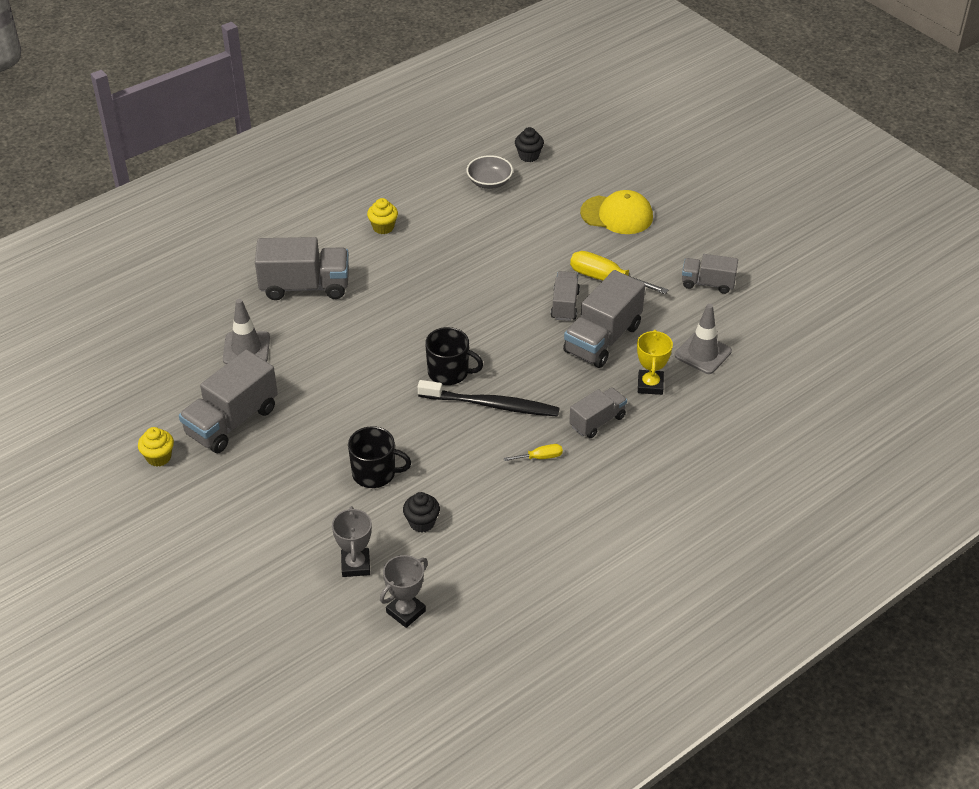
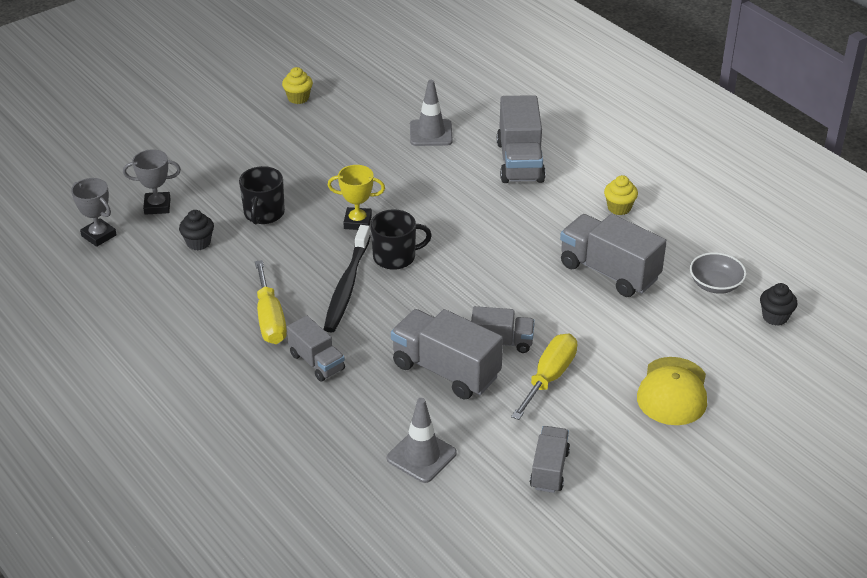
camera: 90 degrees right, 5 degrees down
grey truck [179,350,278,453] -> grey truck moved to [560,214,667,297]
black mug [425,327,483,385] -> black mug turned 120 degrees counterclockwise [370,209,432,270]
yellow screwdriver [504,444,563,461] -> yellow screwdriver [255,260,287,344], size x1.94
yellow trophy [637,330,673,395] -> yellow trophy moved to [327,165,385,230]

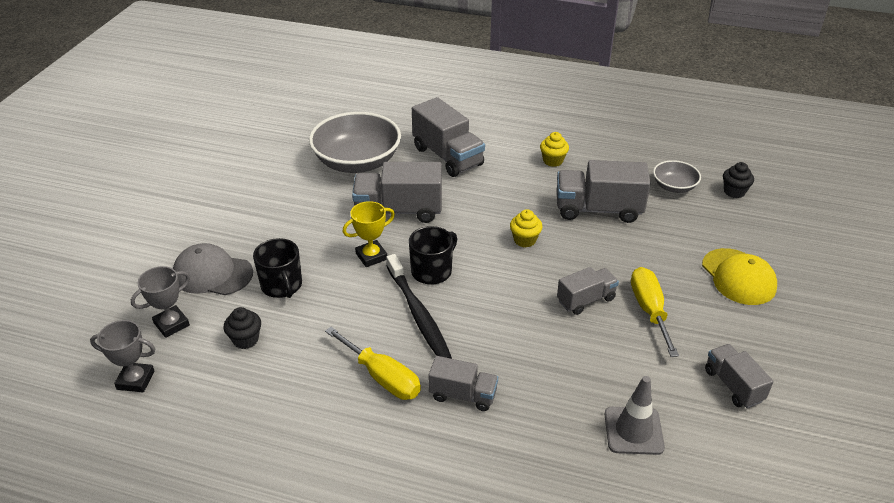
camera: 35 degrees left, 0 degrees up
yellow cupcake [282,67,313,104] -> yellow cupcake moved to [510,209,543,248]
grey truck [391,309,503,399] -> grey truck moved to [352,162,442,223]
grey traffic cone [410,80,453,146] -> grey bowl [309,112,401,173]
none -> grey cap [173,243,253,295]

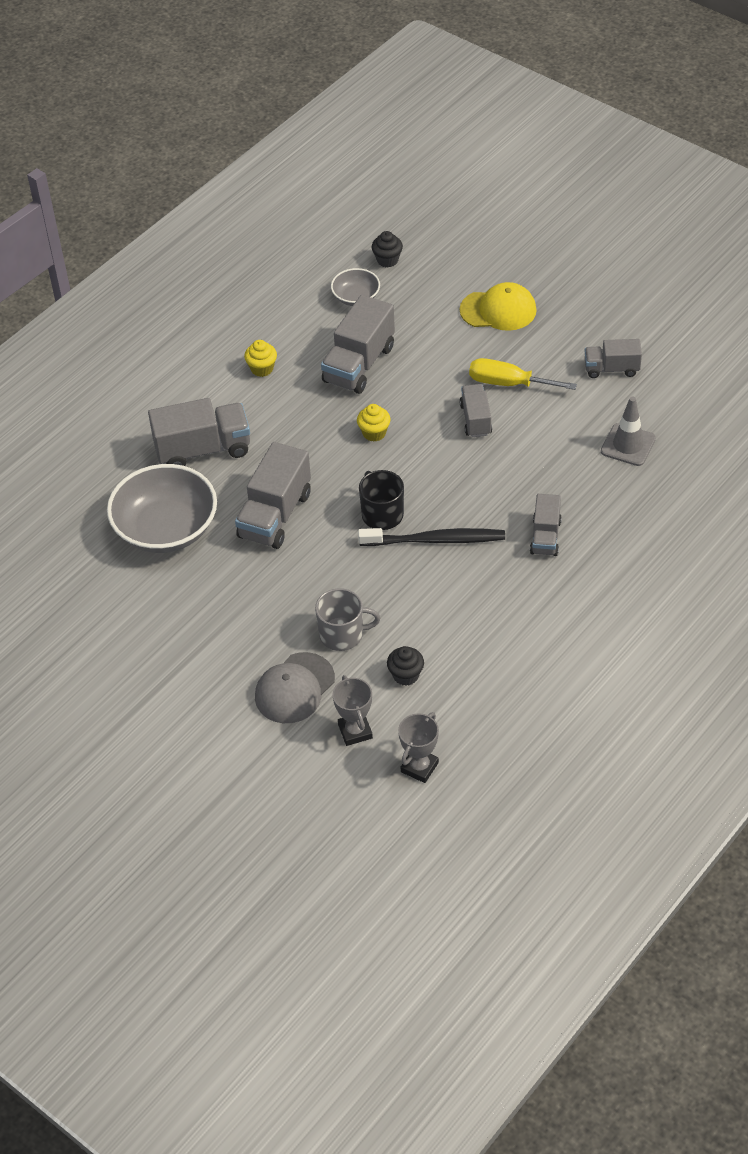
camera: 65 degrees left, 10 degrees up
black mug [253,238,302,298] -> grey mug [315,588,380,651]
yellow screwdriver [325,327,421,400] -> none
yellow trophy [343,201,395,267] -> none
grey truck [429,356,498,411] -> grey truck turned 150 degrees clockwise [530,494,562,556]

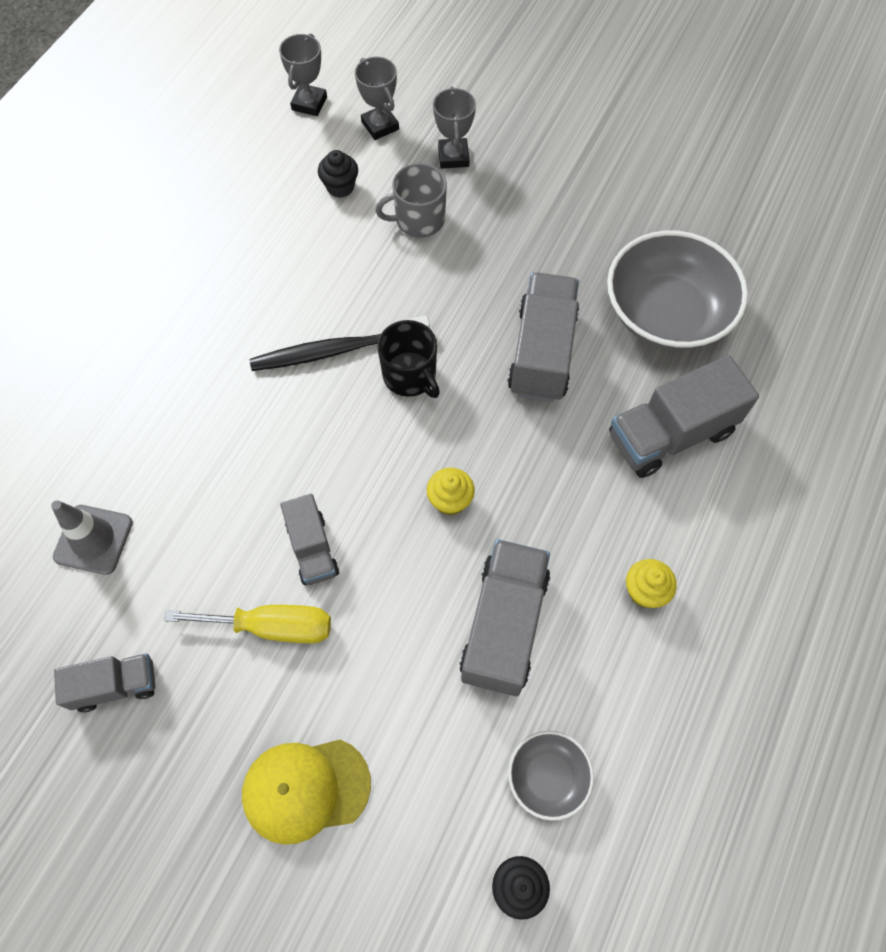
camera: 165 degrees right, 15 degrees up
grey cap [255,652,335,723] -> grey trophy [433,86,476,169]
grey truck [530,494,562,556] -> none

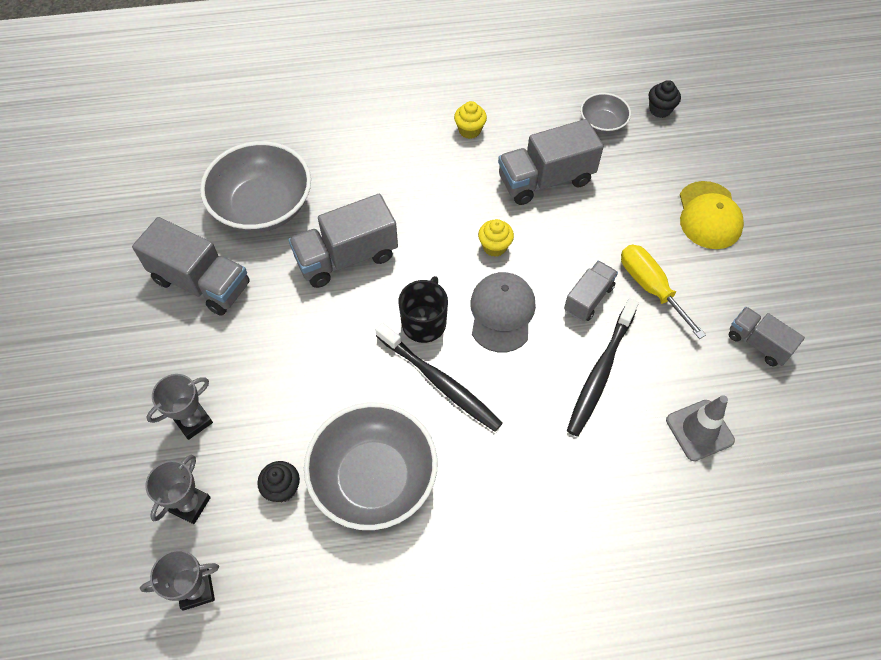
camera: 125 degrees left, 5 degrees down
yellow cap [242,739,371,845] -> yellow cap turned 45 degrees clockwise [680,181,744,249]
grey mug [375,163,447,238] -> none
grey truck [610,355,759,478] -> grey truck moved to [132,217,250,316]
none -> grey bowl [304,402,438,530]
none -> grey cap [470,272,536,352]
none -> black toothbrush [567,298,639,436]

